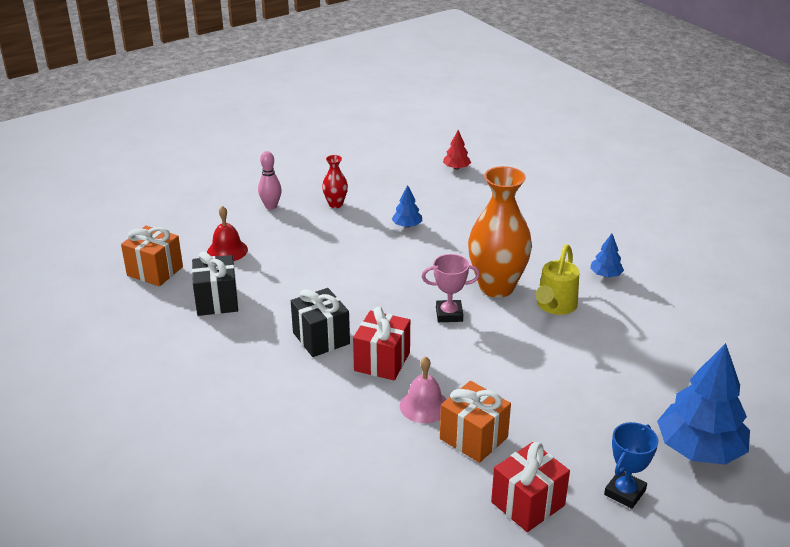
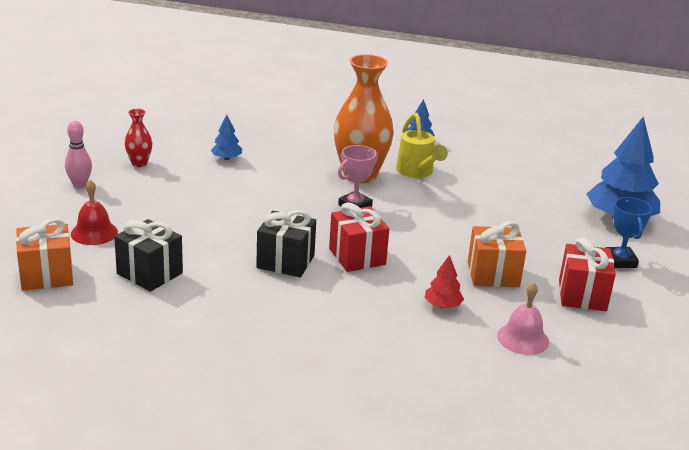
camera: 45 degrees left, 5 degrees down
pink bell [400,356,447,423] -> pink bell moved to [497,282,549,355]
red tree [443,130,471,170] -> red tree moved to [425,255,464,308]

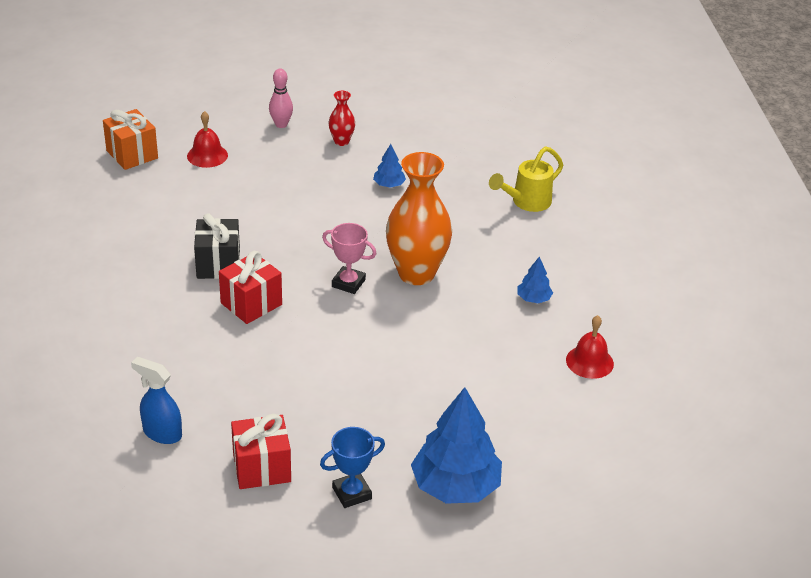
camera: 70 degrees right, 10 degrees up
black gift [114,219,183,292] -> none
yellow watering can [396,113,448,178] -> yellow watering can moved to [489,146,563,212]
red tree [425,255,464,308] -> none
orange gift [468,221,526,287] -> none
pink bell [497,282,549,355] -> blue spray bottle [131,357,182,444]
none -> red bell [566,315,614,379]

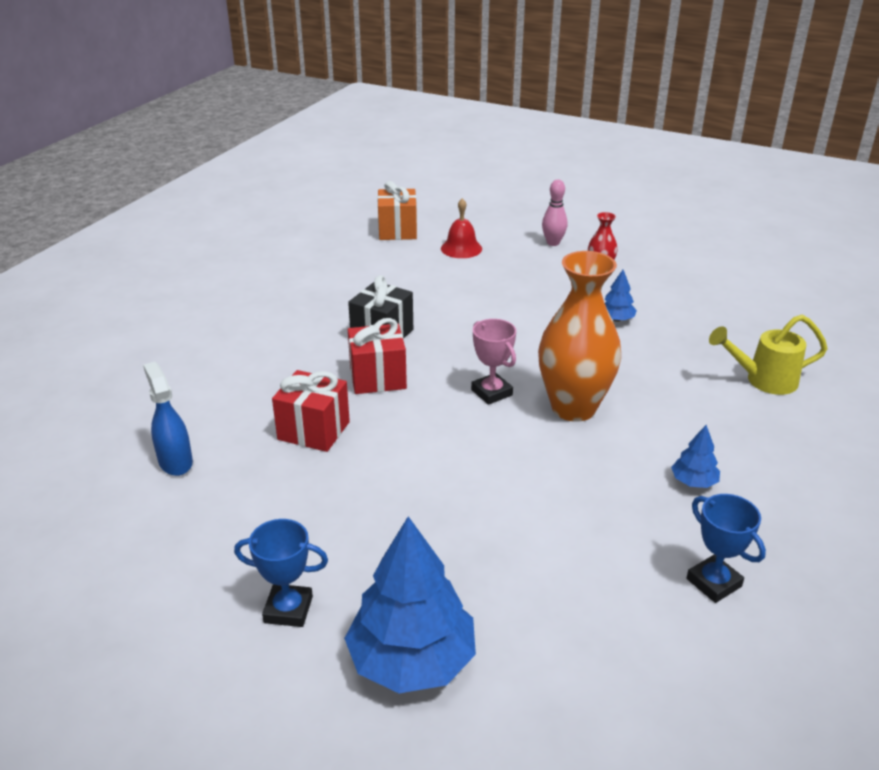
camera: 35 degrees right, 5 degrees down
red gift [231,414,291,489] -> red gift moved to [272,370,350,452]
red bell [566,315,614,379] -> blue trophy [686,494,766,603]

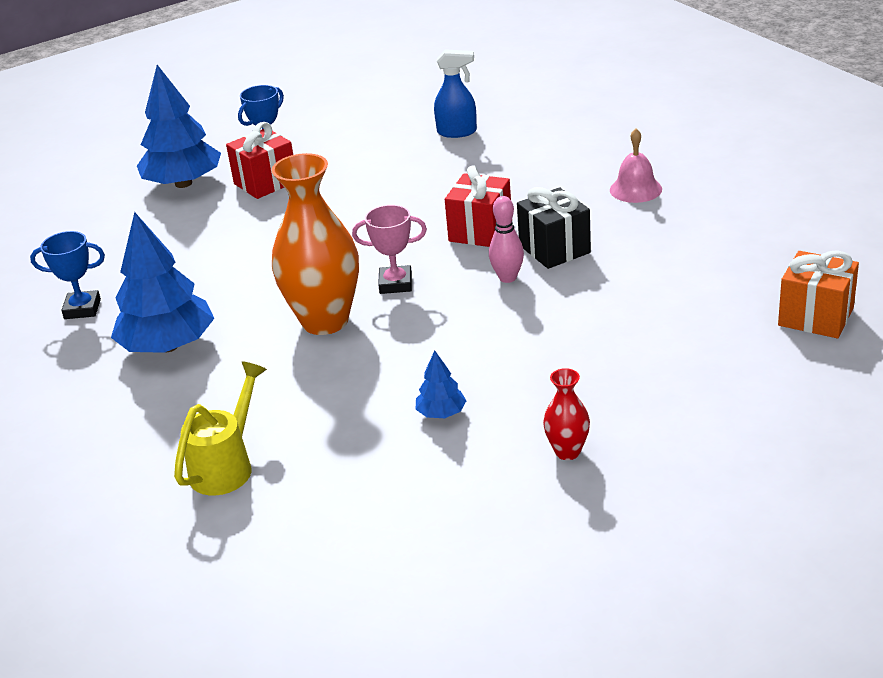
camera: 125 degrees right, 0 degrees up
red gift [272,370,350,452] -> red gift moved to [226,122,293,199]
red bell [441,198,482,258] -> none
pink bowling pin [542,180,568,246] -> pink bowling pin moved to [489,196,524,283]
blue tree [671,425,720,488] -> blue tree [111,212,214,353], size x2.18
none -> pink bell [610,129,662,203]

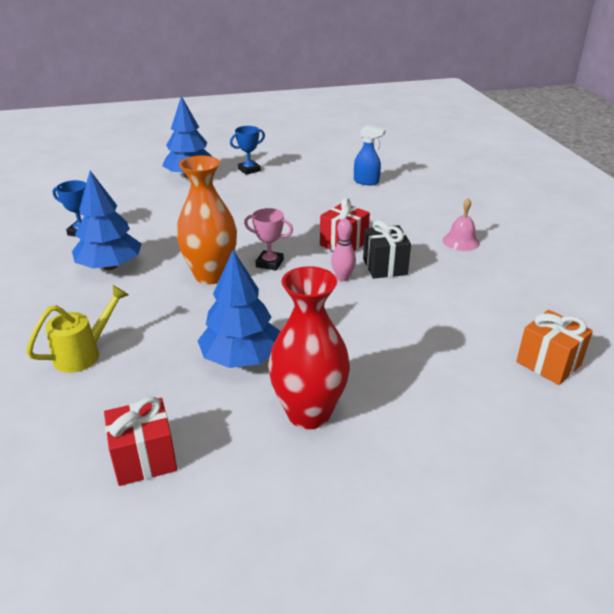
camera: 15 degrees right, 0 degrees up
red gift [226,122,293,199] -> red gift moved to [104,397,177,486]
blue tree [416,351,467,418] -> blue tree [198,250,280,368], size x2.18
red vase [543,368,590,460] -> red vase [268,266,350,429], size x2.17

